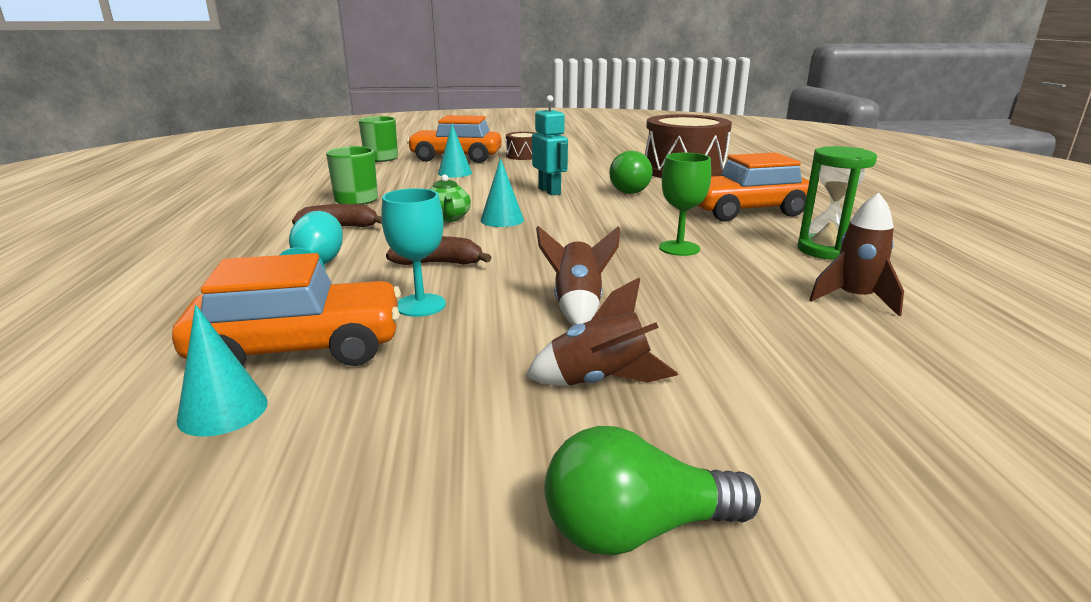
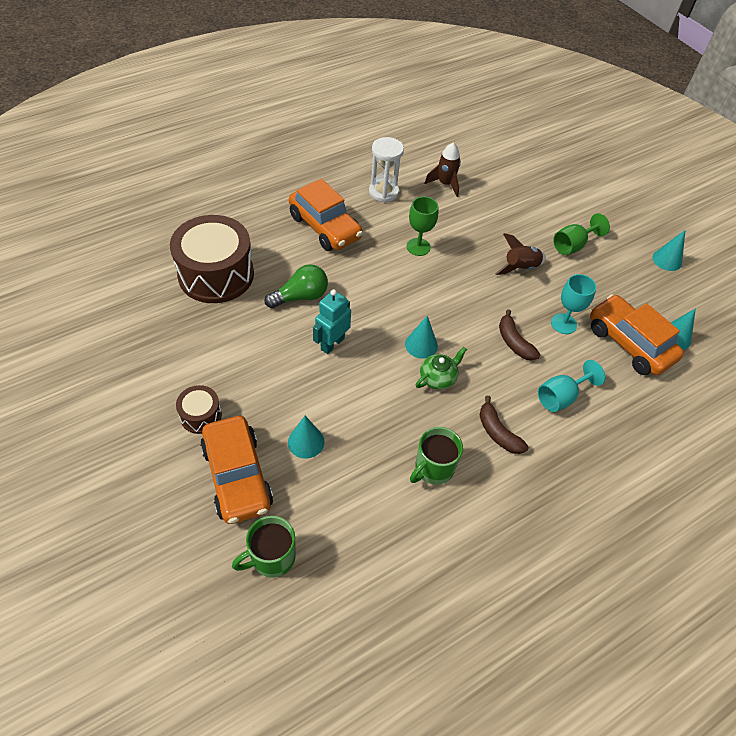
camera: 120 degrees left, 30 degrees up
brown rocket [525,278,678,386] -> green goblet [553,213,610,255]
green light bulb [544,426,761,555] -> none
green hourglass [798,146,877,260] -> white hourglass [369,137,404,203]
none -> turquoise cone [653,230,685,271]

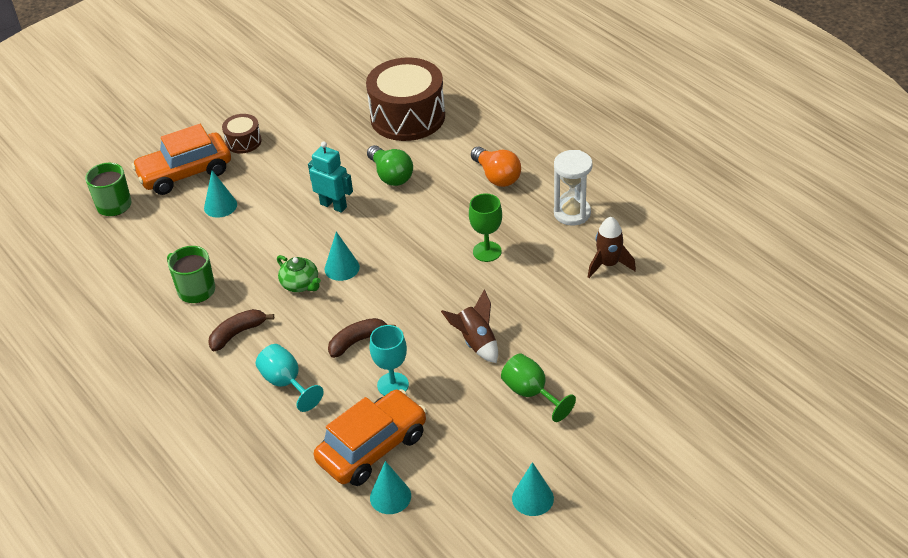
camera: 90 degrees right, 10 degrees down
orange car [289,179,363,251] -> orange light bulb [471,146,521,187]

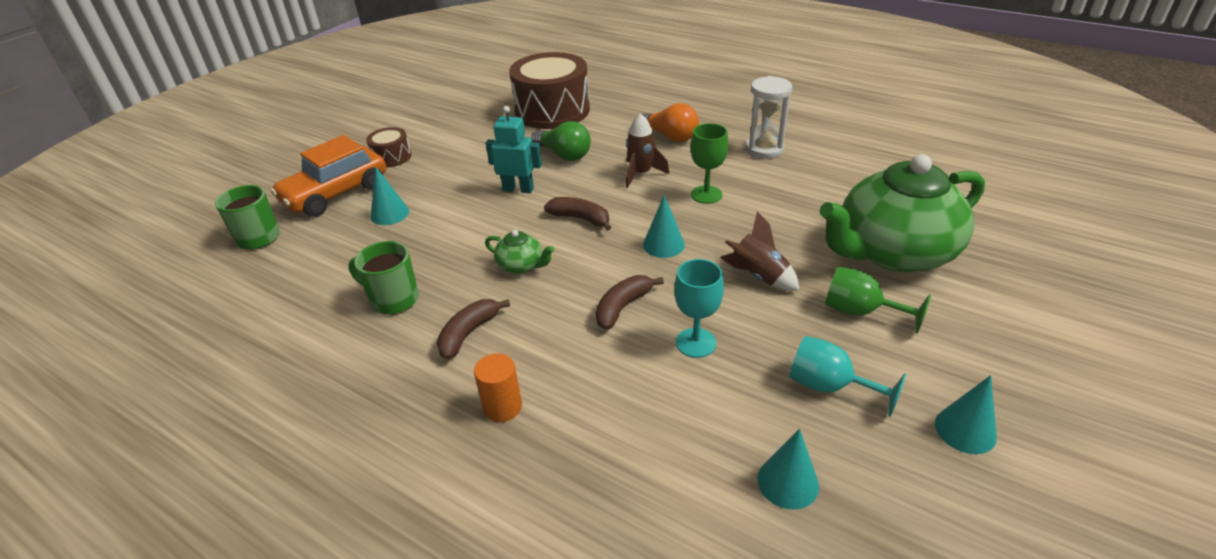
camera: 20 degrees left, 5 degrees down
turquoise goblet [256,344,324,412] -> turquoise goblet moved to [789,336,907,417]
orange car [314,389,427,486] -> none
turquoise cone [325,232,360,281] -> turquoise cone moved to [643,195,685,258]
brown rocket [588,217,636,278] -> brown rocket moved to [626,114,669,188]
none -> orange cylinder [474,353,522,422]
none -> brown banana [544,197,611,231]
none -> green teapot [819,154,985,272]

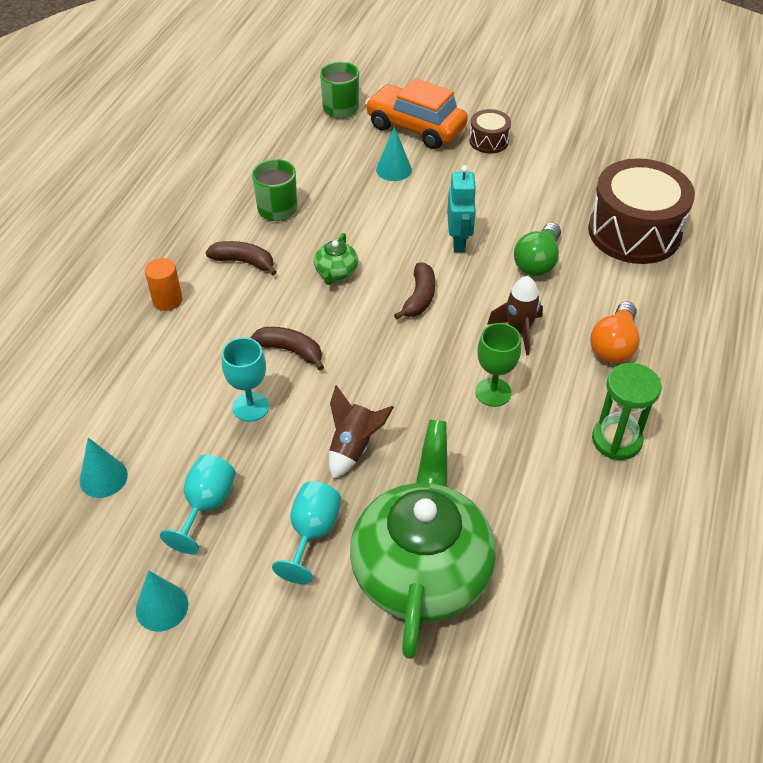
camera: 75 degrees right, 10 degrees up
turquoise cone [643,195,685,258] -> none
white hourglass [745,76,792,159] -> green hourglass [592,363,662,460]
green teapot [819,154,985,272] -> green teapot turned 45 degrees clockwise [350,420,496,659]
green goblet [825,267,931,334] -> turquoise goblet [272,481,341,584]

